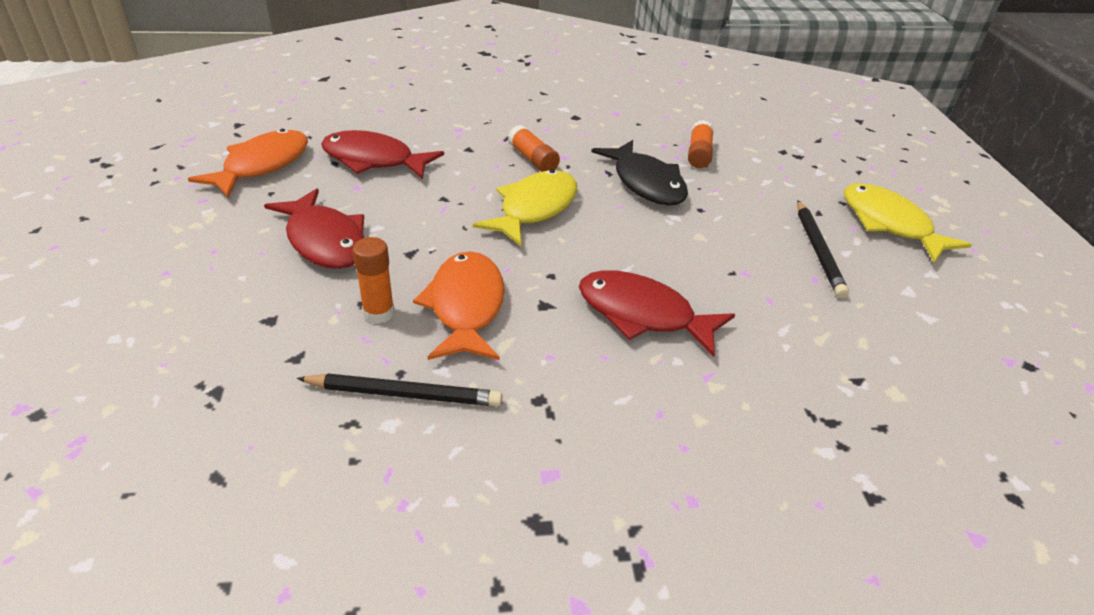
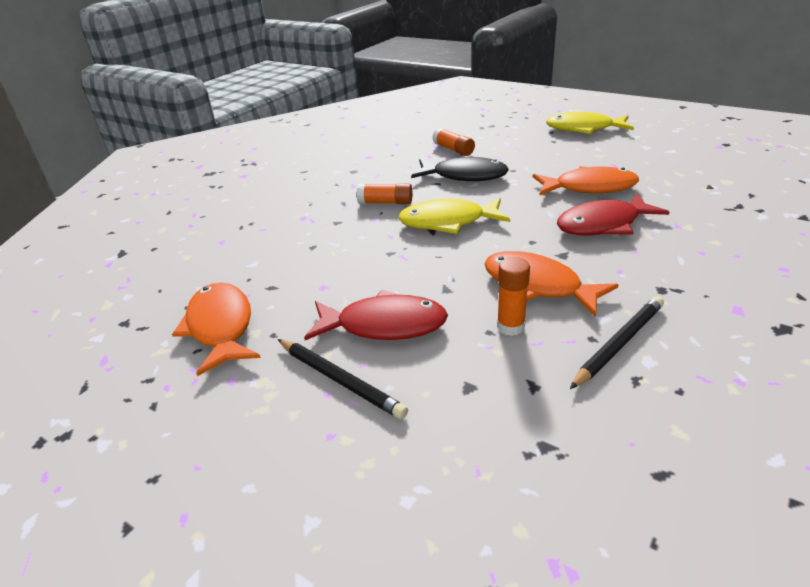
camera: 45 degrees left, 5 degrees down
red fish [321,130,444,179] -> none
yellow fish [473,169,577,246] -> yellow fish turned 75 degrees counterclockwise [398,198,510,234]
black pencil [797,200,849,298] -> black pencil moved to [278,339,408,419]
none -> orange fish [533,166,639,195]

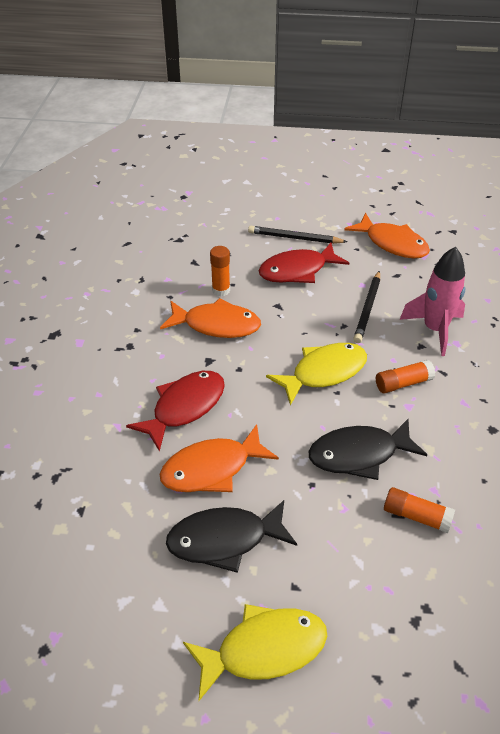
camera: 150 degrees right, 10 degrees up
black pencil [570,296,664,389] -> black pencil moved to [353,271,380,343]
none -> black fish [166,500,297,573]
none -> pink rocket [400,246,465,356]

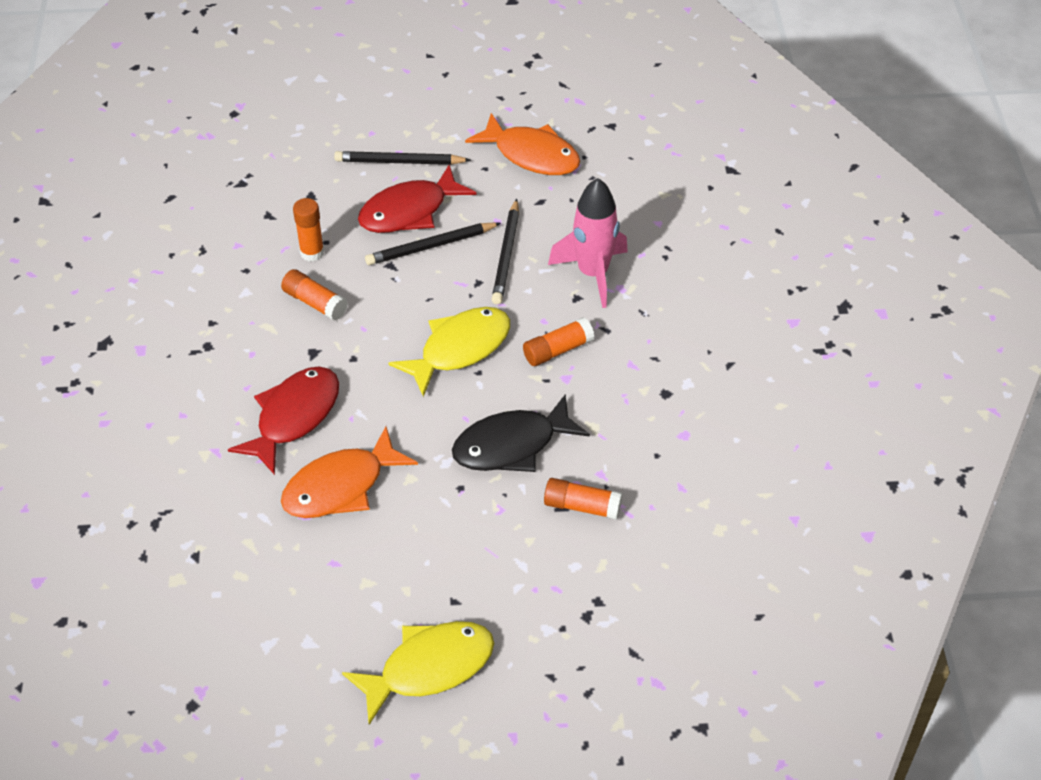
camera: 10 degrees left, 5 degrees up
orange fish [160,298,261,338] -> orange glue stick [281,269,348,321]
black fish [166,500,297,573] -> none
none -> black pencil [365,222,501,265]

